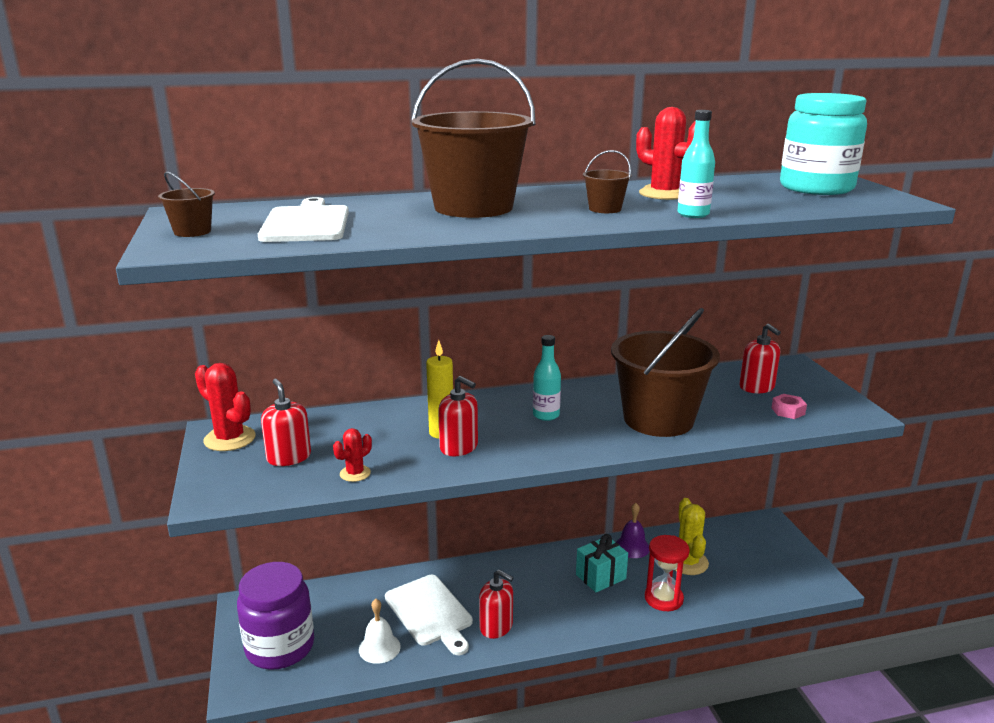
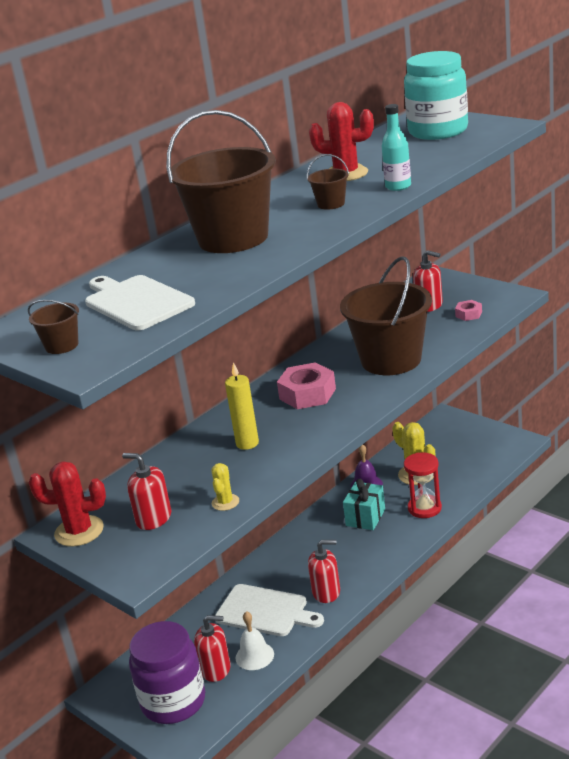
camera: 30 degrees left, 5 degrees up
red cactus [333,428,372,482] -> yellow cactus [211,463,239,511]
red soap dispenser [438,376,478,456] -> red soap dispenser moved to [194,615,231,682]
turquoise bottle [533,335,561,421] -> pink nut [277,362,336,409]

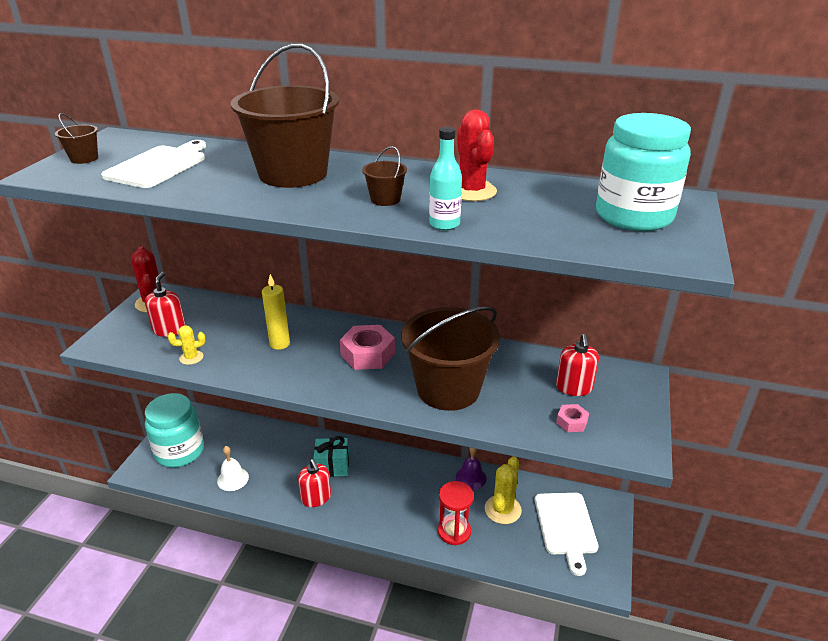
camera: 60 degrees right, 5 degrees up
purple jar [129,621,205,724] -> turquoise jar [145,393,204,467]
red soap dispenser [194,615,231,682] -> none
white cutting board [215,584,324,636] -> white cutting board moved to [534,493,599,576]
turquoise gift [343,479,385,530] -> turquoise gift moved to [314,436,349,477]

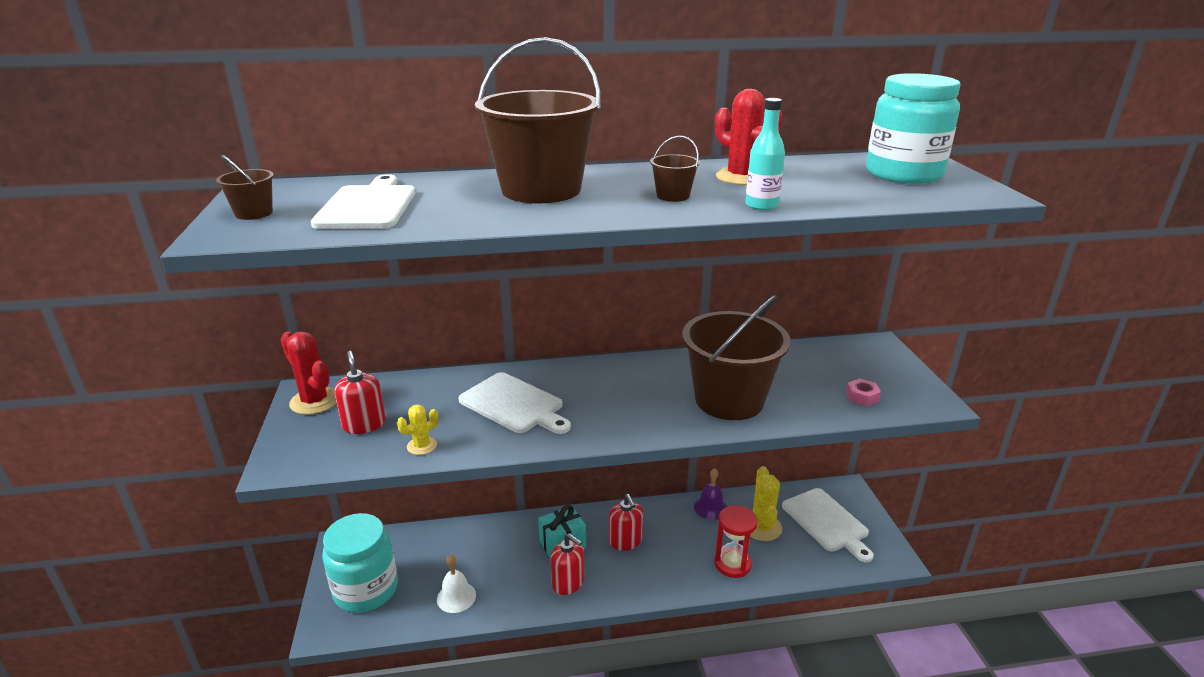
camera: 25 degrees left, 5 degrees down
yellow candle [262,274,290,350] -> white cutting board [458,372,571,434]
pink nut [340,325,395,370] -> none
red soap dispenser [556,334,599,396] -> red soap dispenser moved to [609,494,643,551]

